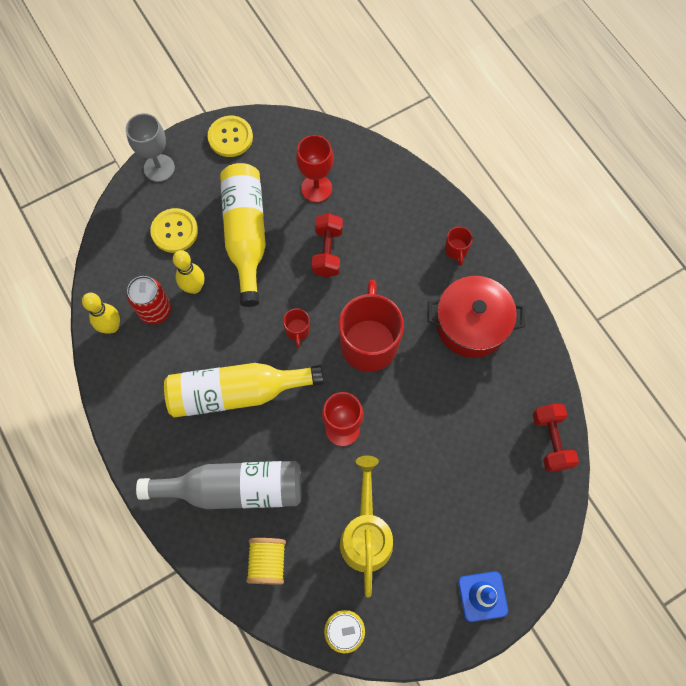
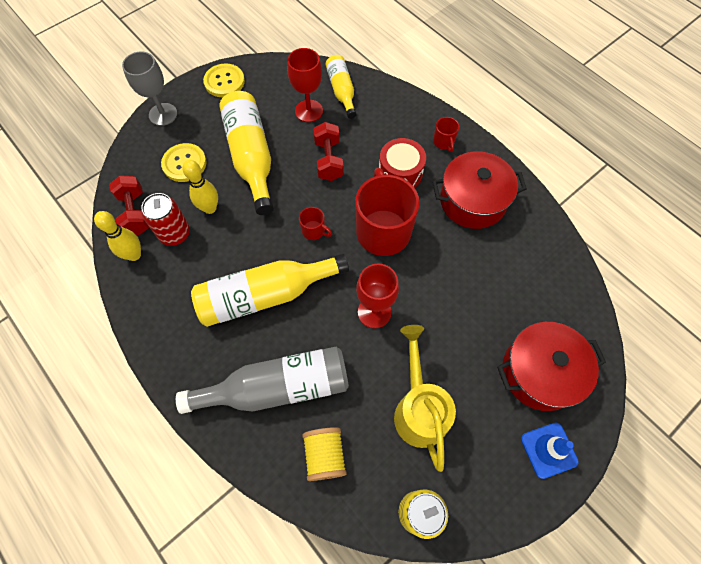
camera: 10 degrees left, 5 degrees down
red mug [283,308,310,348] -> red mug turned 45 degrees counterclockwise [299,207,332,240]
red dumbbell [533,404,579,472] -> red dumbbell moved to [109,175,149,235]
none -> yellow bottle [326,55,357,119]
none -> red drum [379,138,426,188]
none -> red pot [497,322,606,411]

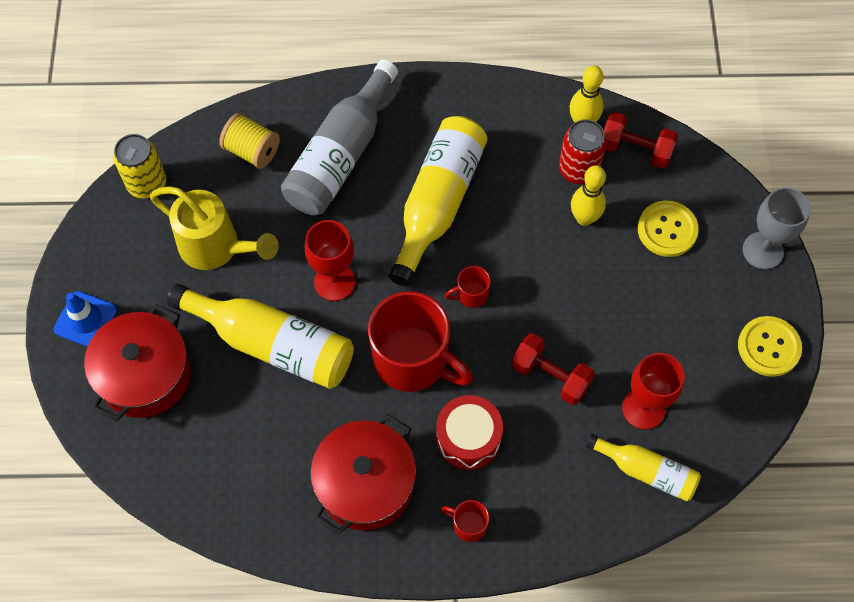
camera: 130 degrees right, 0 degrees up
yellow bottle [220,91,274,215] -> yellow bottle moved to [167,284,354,389]

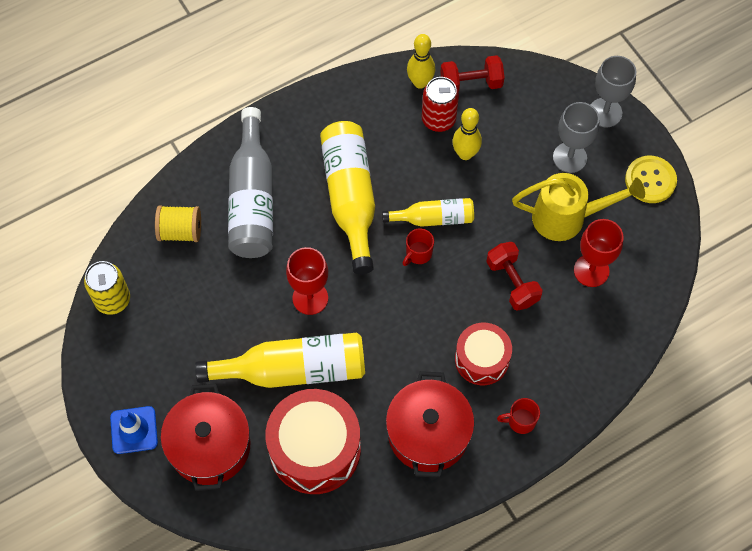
camera: 30 degrees left, 0 degrees up
yellow watering can [150,186,279,270] -> yellow watering can moved to [512,173,645,241]
red mug [368,291,473,392] -> none
red dumbbell [511,333,595,405] -> red dumbbell turned 60 degrees clockwise [486,242,543,311]
yellow bottle [586,434,701,501] -> yellow bottle moved to [382,198,474,227]
yellow button [638,201,699,257] -> none
none -> red drum [265,389,361,494]
none -> grey goblet [553,102,599,173]

